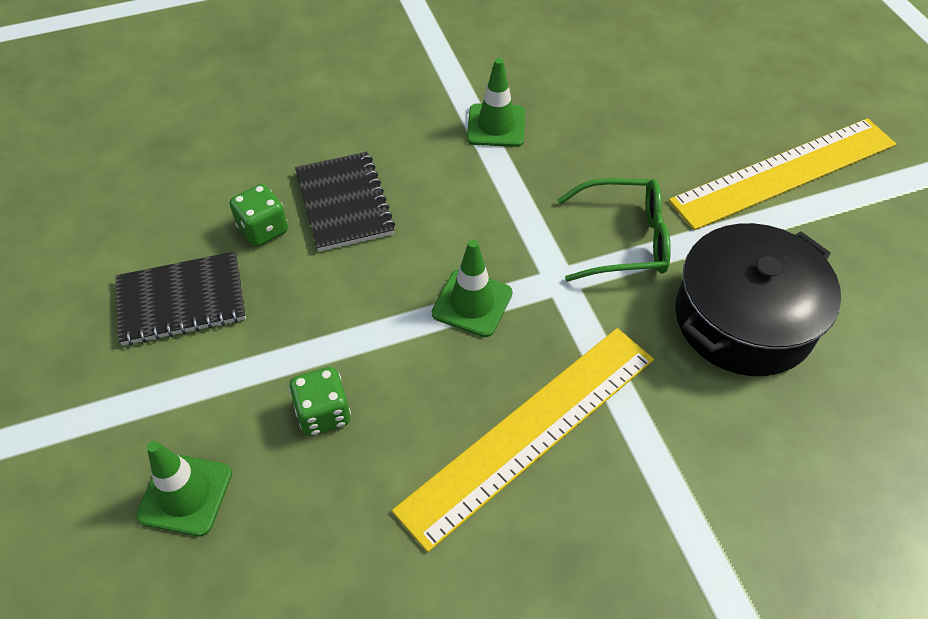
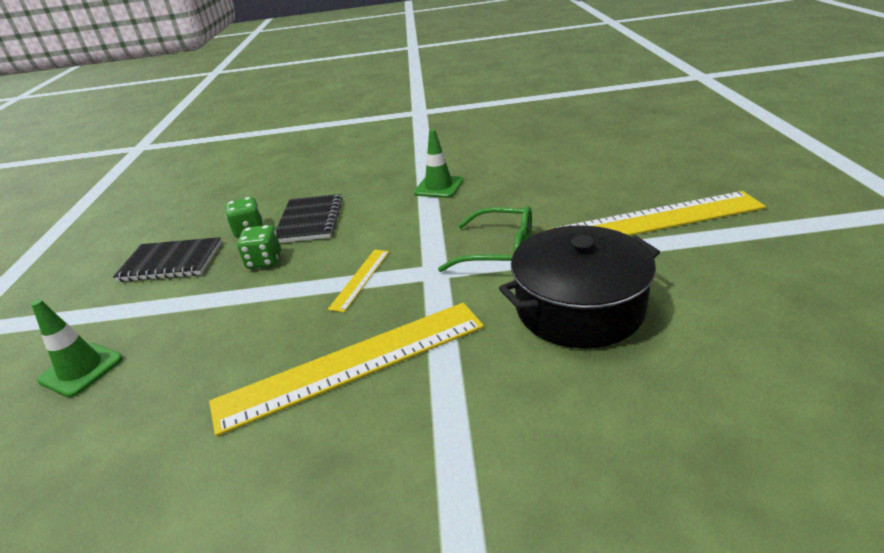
camera: 20 degrees right, 20 degrees down
green dice [289,367,351,436] -> green dice moved to [237,225,281,269]
green traffic cone [432,239,513,337] -> yellow ruler [328,250,389,312]

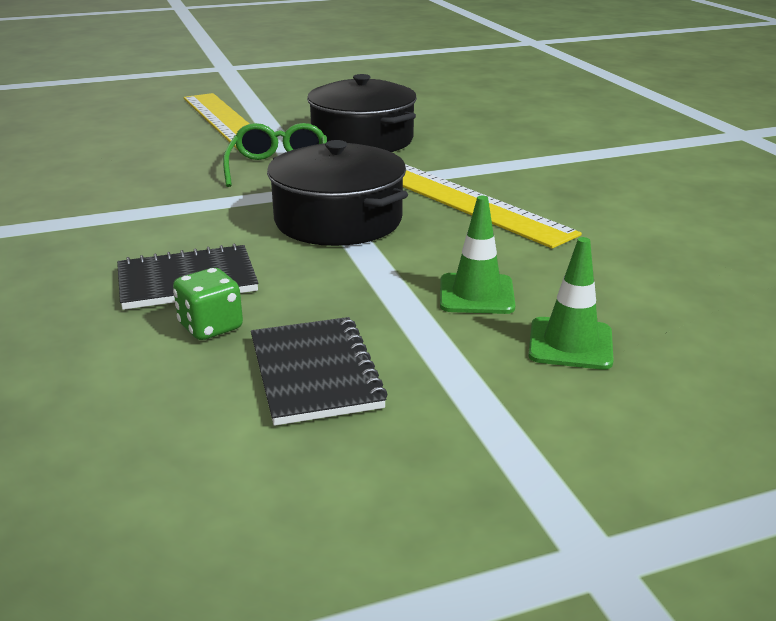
camera: 110 degrees left, 5 degrees down
green dice [237,225,281,269] -> none
yellow ruler [328,250,389,312] -> black pot [267,140,408,246]
green traffic cone [414,129,463,198] -> green traffic cone moved to [440,196,515,314]

